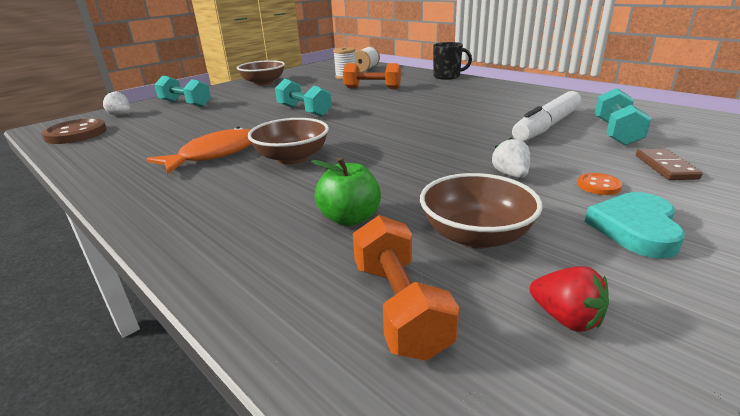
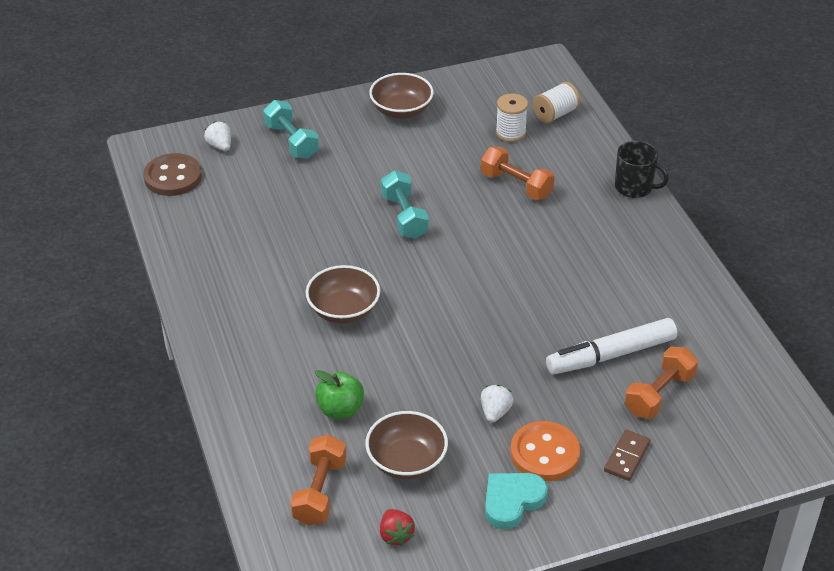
camera: 25 degrees right, 15 degrees up
orange fish [146,126,252,174] -> none
orange button [578,173,622,195] -> orange button [510,421,580,481], size x2.07
turquoise dumbbell [595,88,652,146] -> orange dumbbell [625,346,698,419]

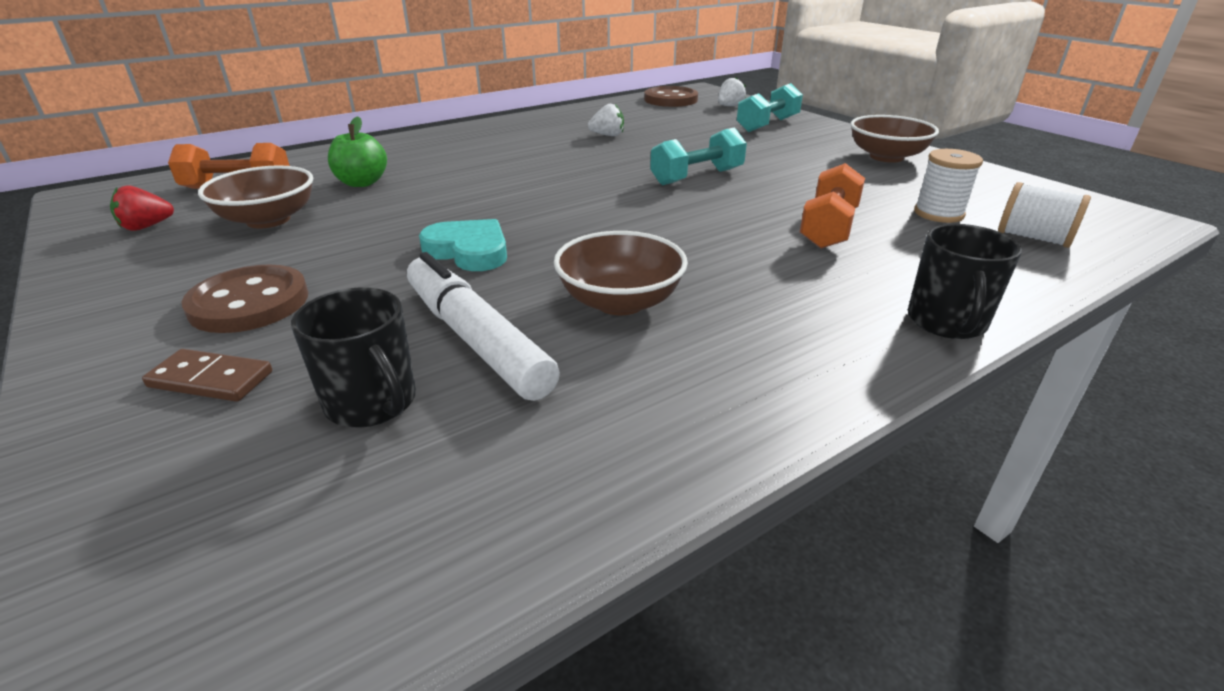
camera: 75 degrees right, 10 degrees down
brown bowl [306,265,380,324] -> brown bowl moved to [554,231,688,315]
white strawberry [481,385,514,423] -> white strawberry moved to [588,104,624,136]
turquoise heart [485,473,548,529] -> turquoise heart moved to [419,219,507,271]
orange button [510,421,580,481] -> brown button [182,265,308,333]
orange dumbbell [625,346,698,419] -> black mug [291,287,416,428]

